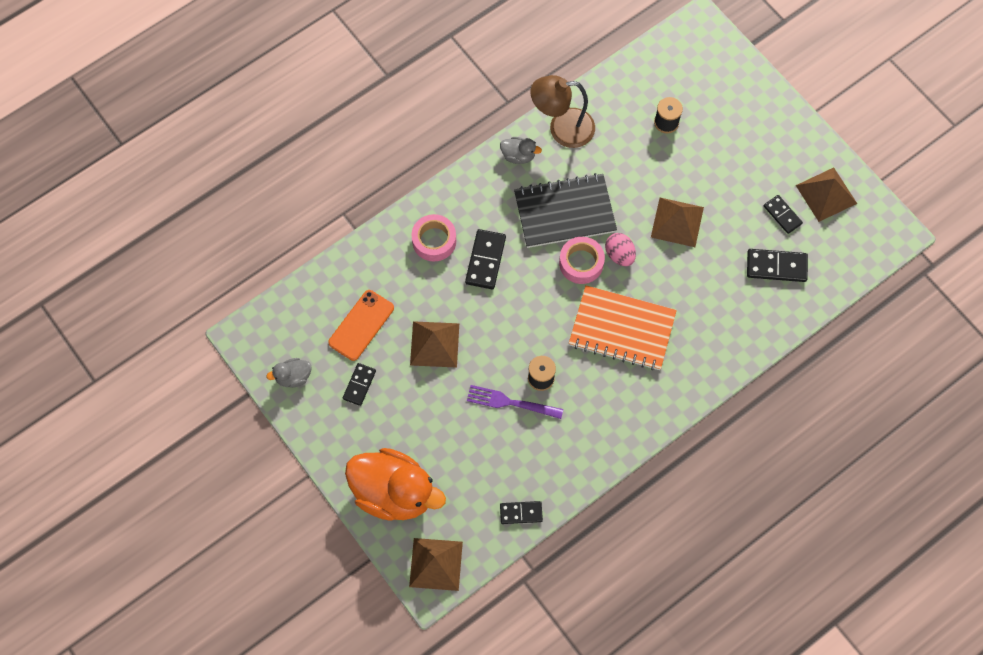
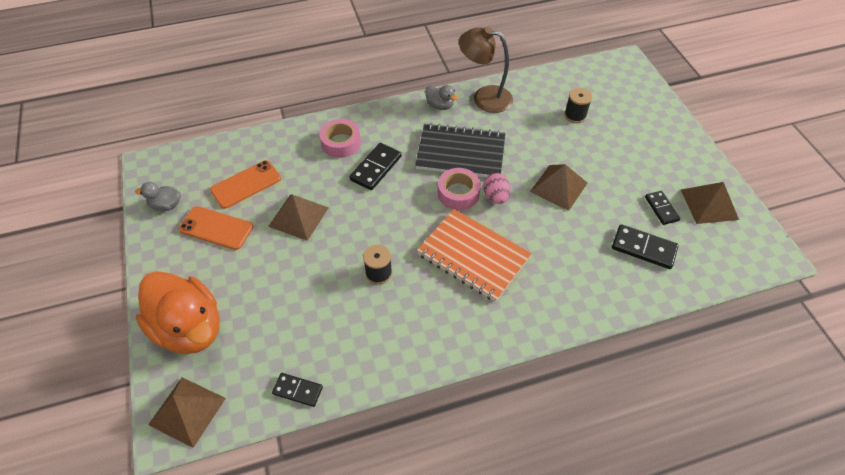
camera: 20 degrees right, 15 degrees down
black domino [343,363,376,406] -> orange phone [178,206,253,250]
purple fork [467,385,563,419] -> none

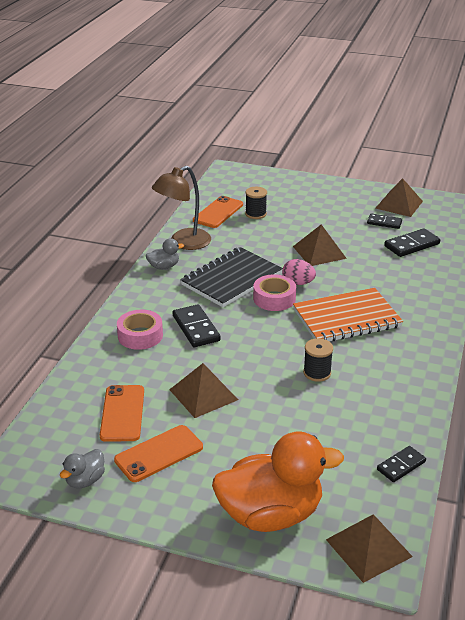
camera: 55 degrees left, 20 degrees down
none -> orange phone [193,196,243,228]

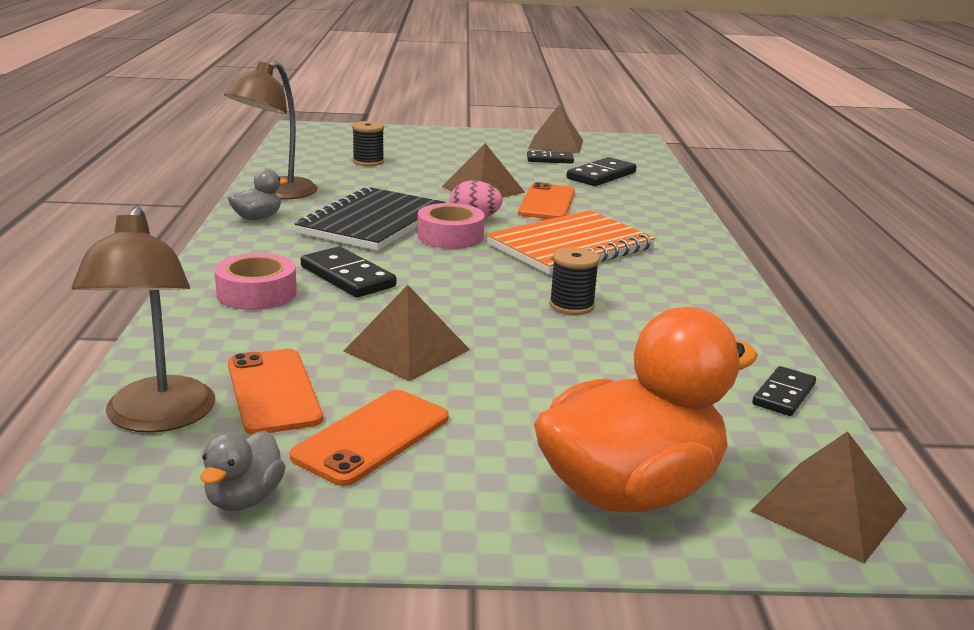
camera: 20 degrees left, 10 degrees down
orange phone [193,196,243,228] -> orange phone moved to [518,182,575,219]
none -> brown lamp [72,206,215,433]

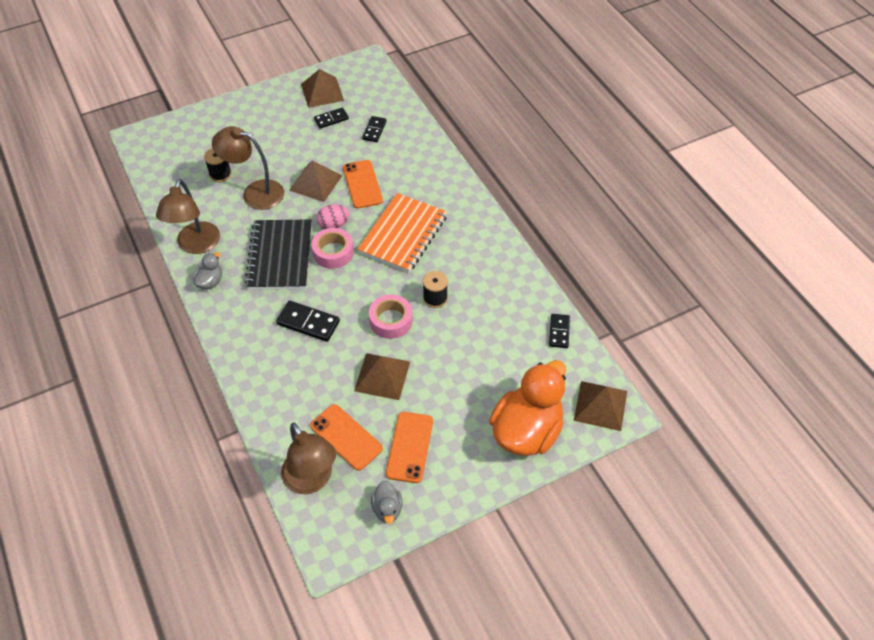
camera: 25 degrees left, 30 degrees up
pink tape [214,253,297,310] -> pink tape moved to [369,294,413,339]
black domino [567,157,637,186] -> black domino [362,116,387,142], size x0.66
none -> brown lamp [212,126,284,210]

